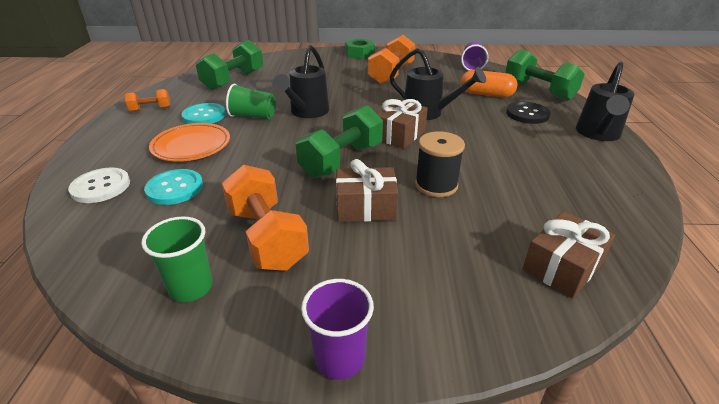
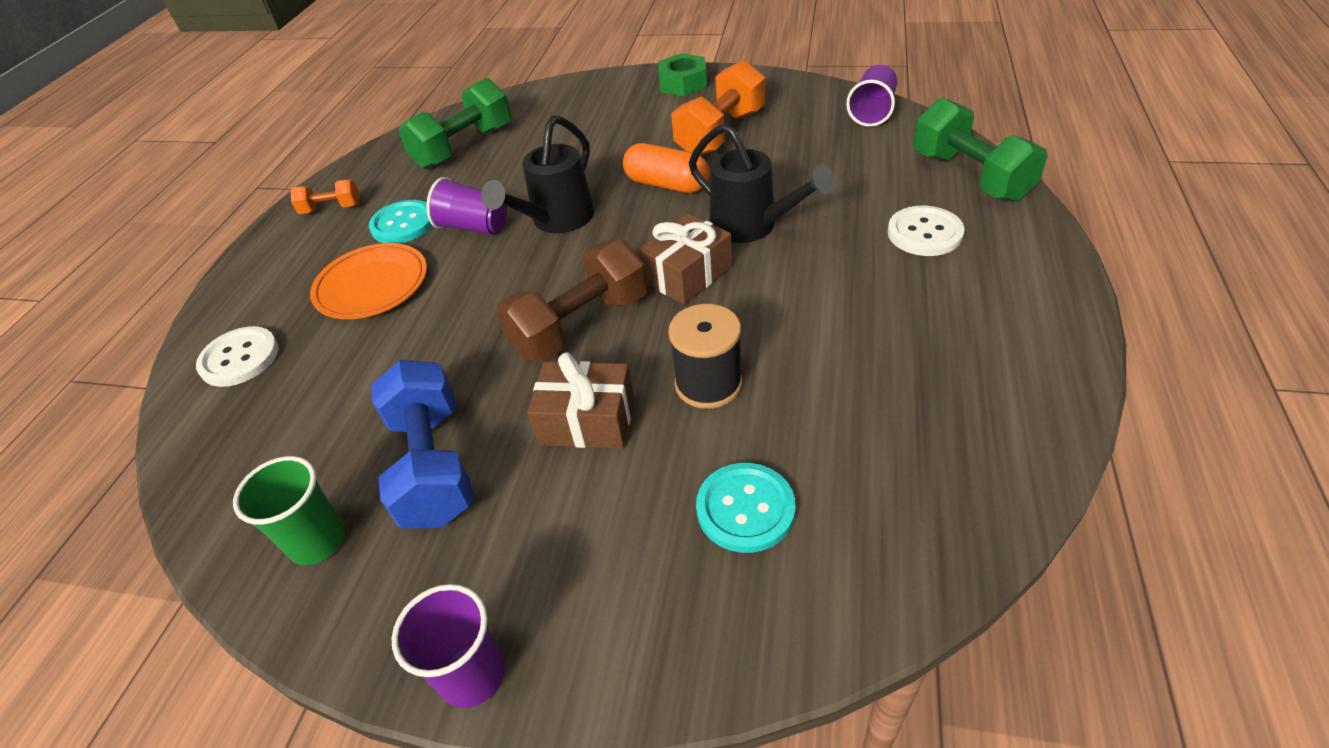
camera: 15 degrees right, 10 degrees up
turquoise button [144,169,203,205] -> turquoise button moved to [696,463,796,553]
orange dumbbell [222,165,309,271] -> blue dumbbell [371,360,474,529]
green cup [226,84,276,119] -> purple cup [426,177,507,235]
green dumbbell [296,105,383,178] -> brown dumbbell [496,239,648,362]
orange capsule [461,70,517,98] -> orange capsule moved to [623,143,709,193]
black button [506,101,551,124] -> white button [888,206,965,256]
brown gift [522,211,615,298] -> none
black watering can [576,62,634,141] -> none

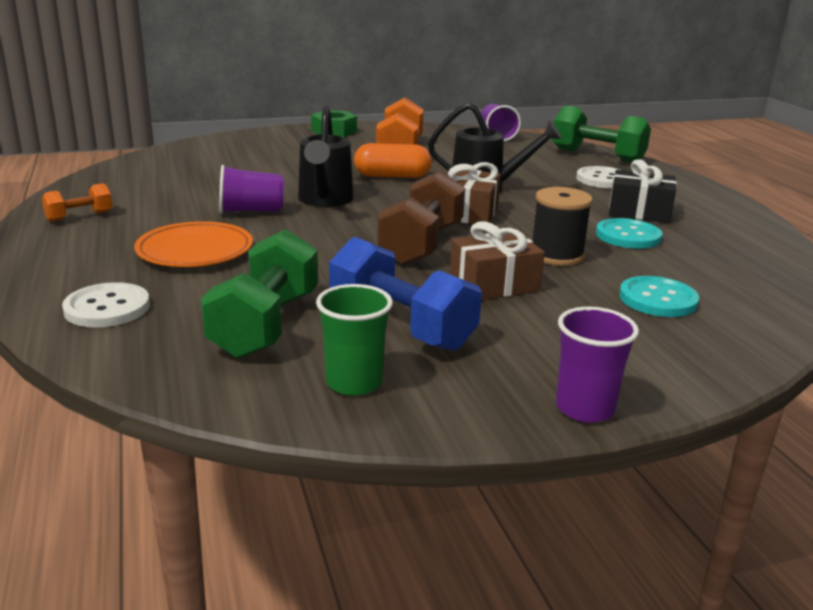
camera: 35 degrees left, 20 degrees down
turquoise button [369,200,433,244] -> turquoise button moved to [596,218,663,249]
green dumbbell [398,78,512,169] -> green dumbbell moved to [201,229,318,359]
none -> black gift [609,159,677,223]

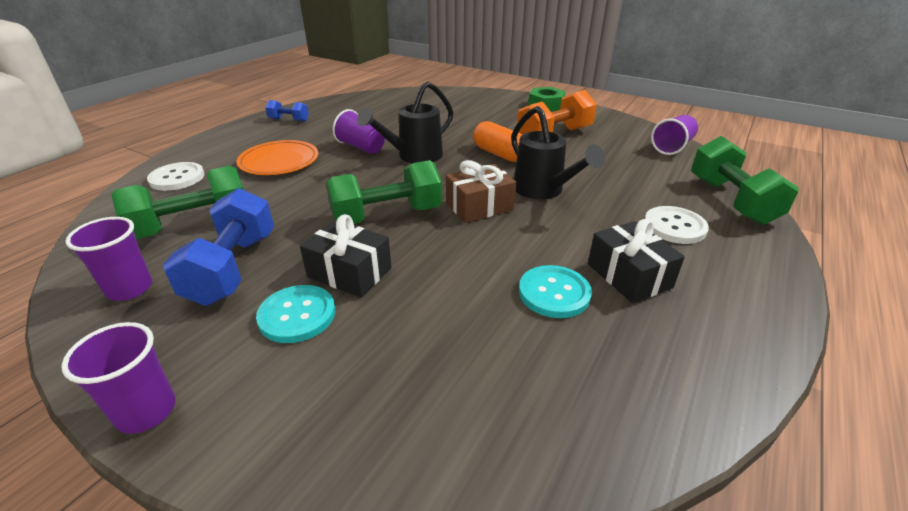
camera: 50 degrees right, 10 degrees up
orange dumbbell [42,183,113,222] -> blue dumbbell [265,100,309,122]
green cup [316,284,393,396] -> purple cup [65,217,152,301]
brown dumbbell [377,170,465,265] -> green dumbbell [326,160,442,224]
brown gift [450,221,545,300] -> black gift [300,214,392,298]
black spool [532,187,593,266] -> none
turquoise button [619,276,699,317] -> turquoise button moved to [256,285,335,343]

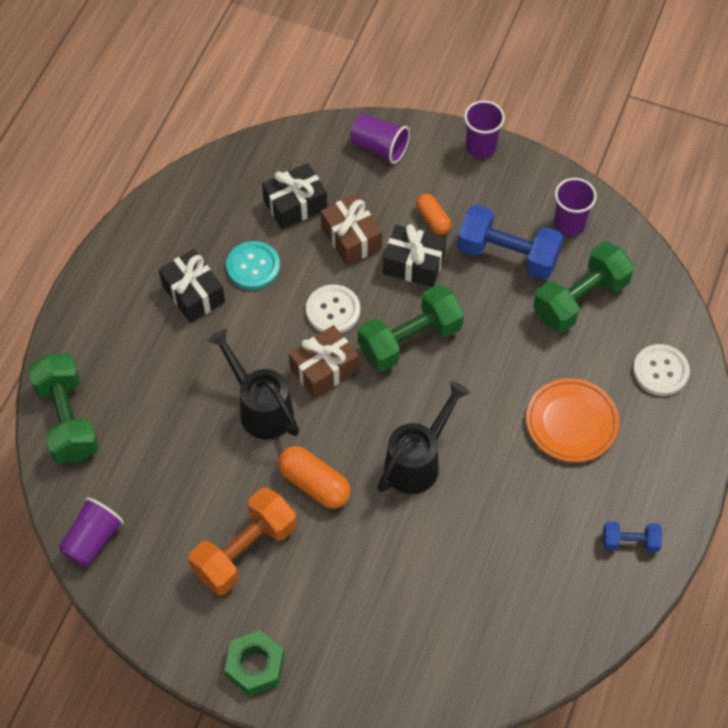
camera: 170 degrees right, 25 degrees up
blue dumbbell [163,188,274,306] -> blue dumbbell turned 60 degrees counterclockwise [457,204,564,279]
turquoise button [256,285,335,343] -> orange capsule [416,194,451,235]
purple cup [333,109,385,154] -> purple cup moved to [350,114,410,164]
white button [645,206,709,244] -> white button moved to [306,285,360,333]
none -> black gift [262,163,327,229]
none -> brown gift [321,194,382,265]

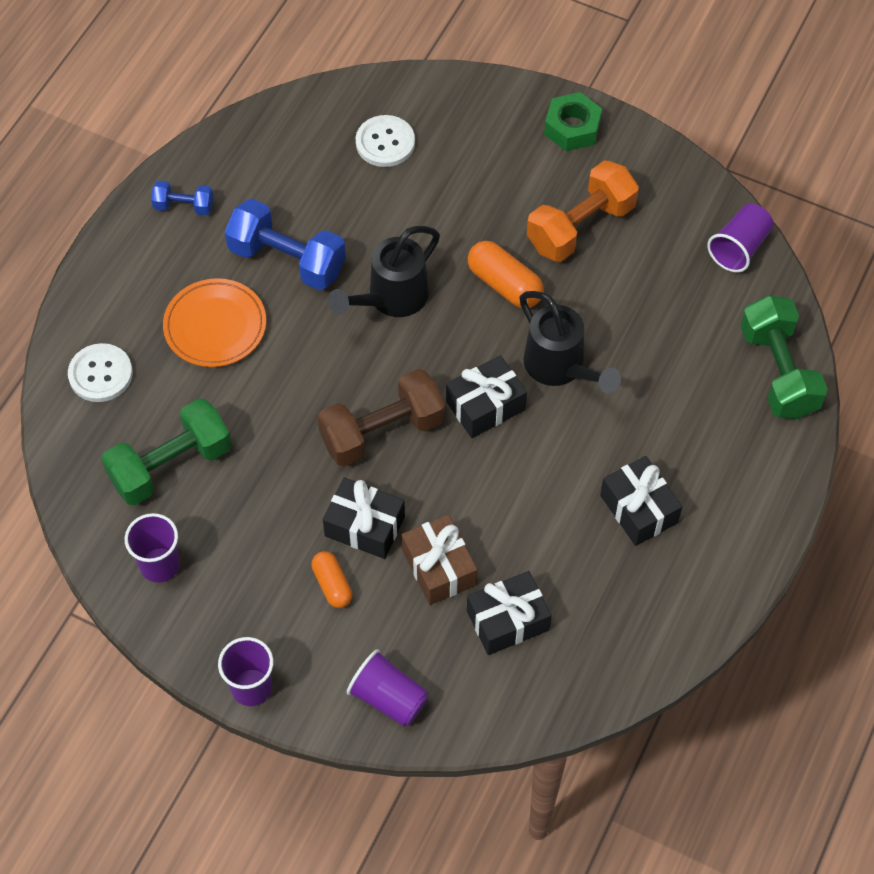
camera: 175 degrees left, 0 degrees up
turquoise button [226,241,280,290] -> none
brown gift [289,325,359,398] -> black gift [446,355,527,438]
white button [306,285,360,333] -> white button moved to [356,115,415,167]
green dumbbell [358,285,464,372] -> brown dumbbell [317,369,445,467]
blue dumbbell [457,204,564,279] -> blue dumbbell moved to [225,199,346,290]

